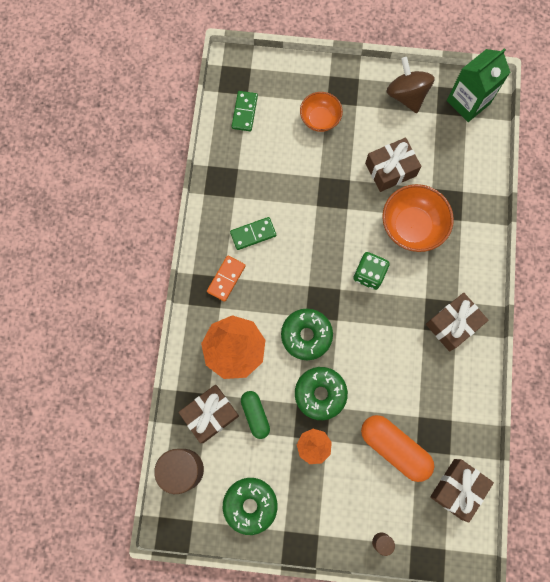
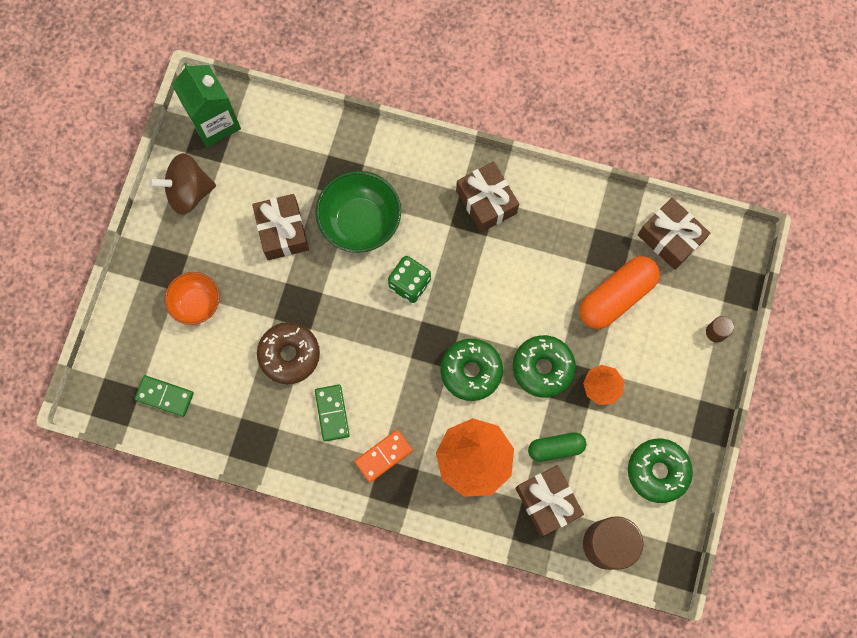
camera: 80 degrees left, 0 degrees up
orange domino [207,255,246,302] -> orange domino turned 75 degrees counterclockwise [355,430,413,482]
orange bowl [382,184,454,252] -> green bowl [315,171,401,253]
none -> brown donut [257,322,320,384]

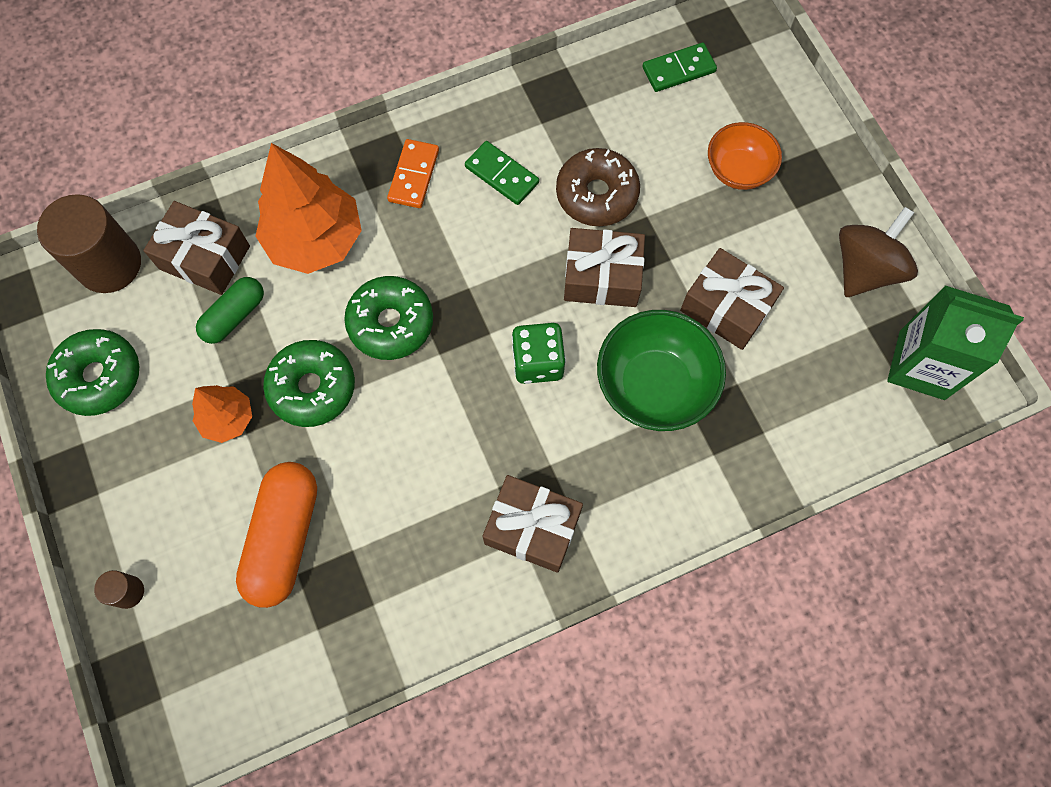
camera: 140 degrees right, 5 degrees down
brown gift [638,198,710,270] -> brown gift moved to [564,228,645,307]

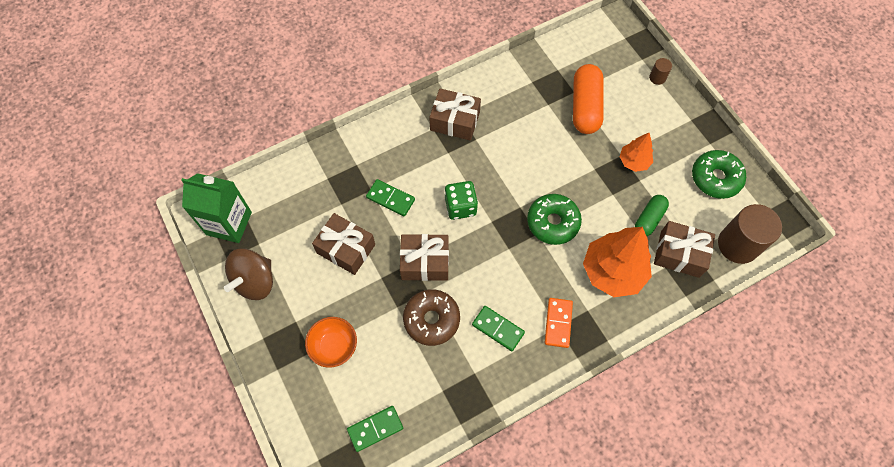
camera: 175 degrees right, 5 degrees down
green donut [263,340,355,427] -> none
green bowl [597,310,726,431] -> green domino [366,179,415,216]

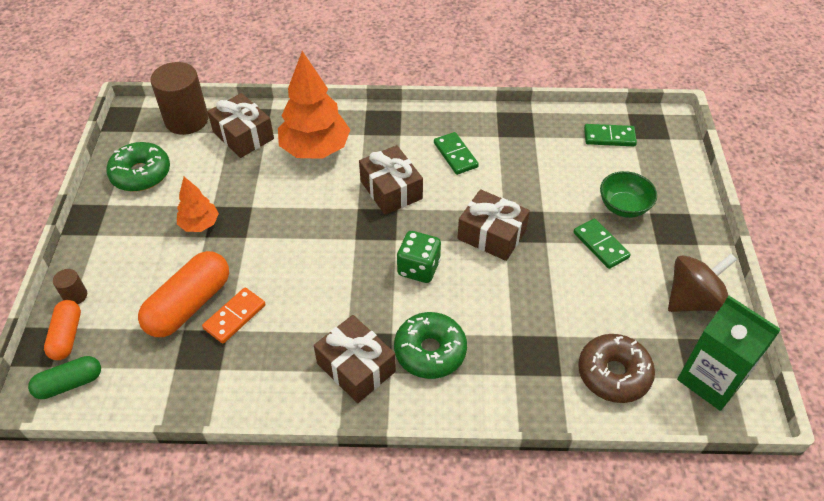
camera: 150 degrees left, 15 degrees down
orange bowl [305,317,357,368] -> green bowl [600,171,657,218]
brown gift [312,213,375,275] -> brown gift moved to [359,145,423,215]
green domino [366,179,415,216] -> green domino moved to [574,219,631,269]
brown donut [403,289,460,346] -> brown donut moved to [578,334,655,403]
green donut [527,194,582,245] -> green donut moved to [394,312,467,379]
orange domino [545,298,573,348] -> orange domino moved to [202,288,266,344]
green capsule [635,195,669,236] -> green capsule moved to [28,356,101,399]
none -> orange capsule [44,300,81,360]

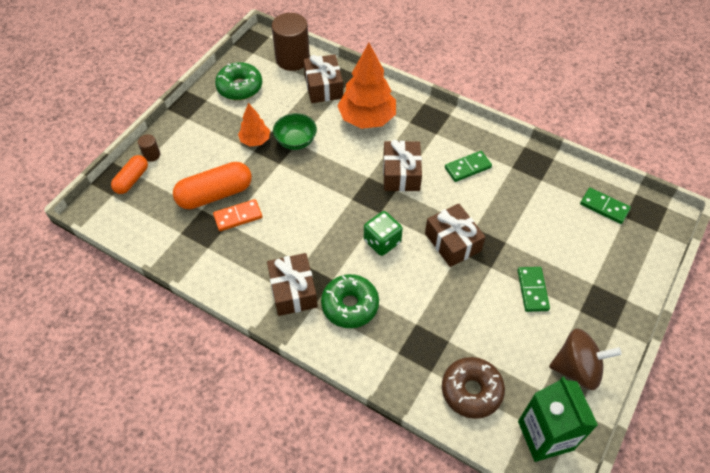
camera: 30 degrees right, 5 degrees up
green capsule [28,356,101,399] -> none
green domino [434,132,479,175] -> green domino turned 60 degrees clockwise [445,151,492,182]
green bowl [600,171,657,218] -> green bowl moved to [273,113,317,150]

